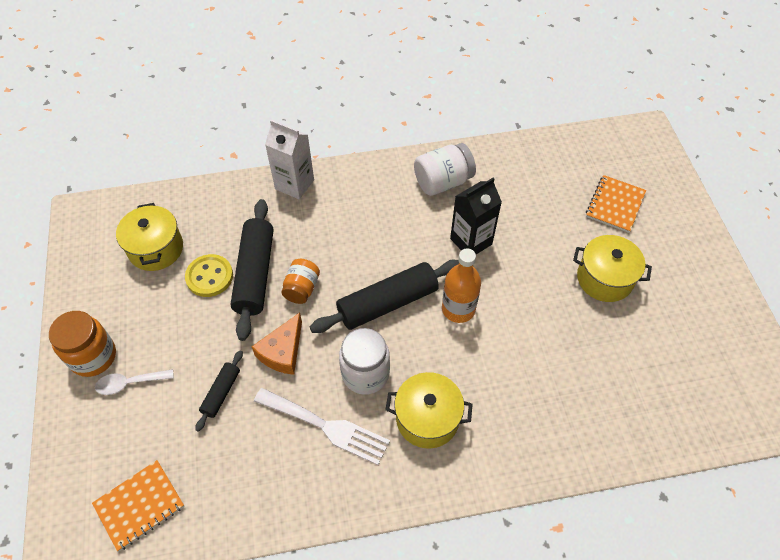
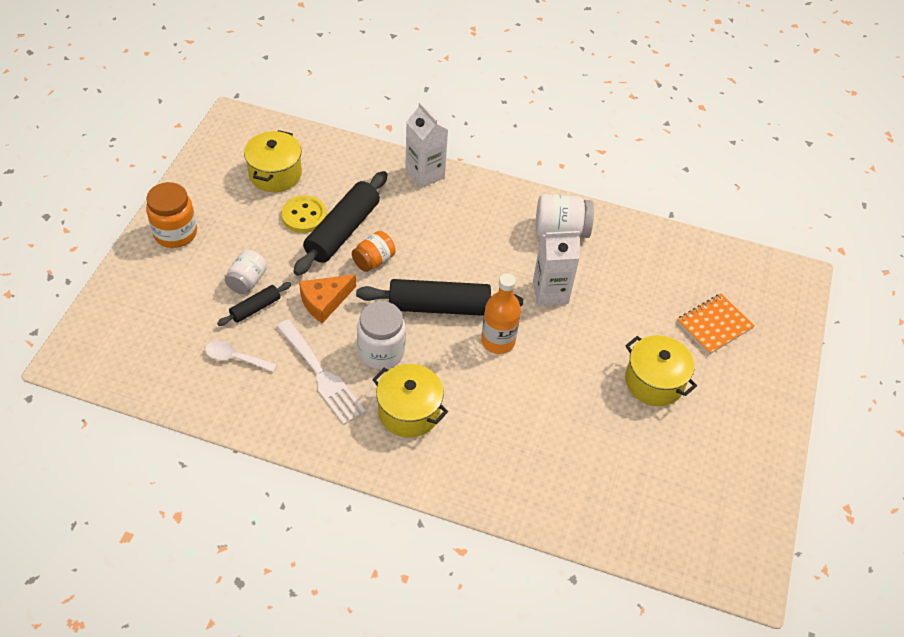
camera: 25 degrees right, 5 degrees down
orange notebook [92,460,184,551] -> none
white spoon [95,369,174,395] -> white spoon moved to [205,341,277,372]
black carton [450,178,502,254] -> white carton [533,231,580,306]
none -> white jar [225,250,267,294]

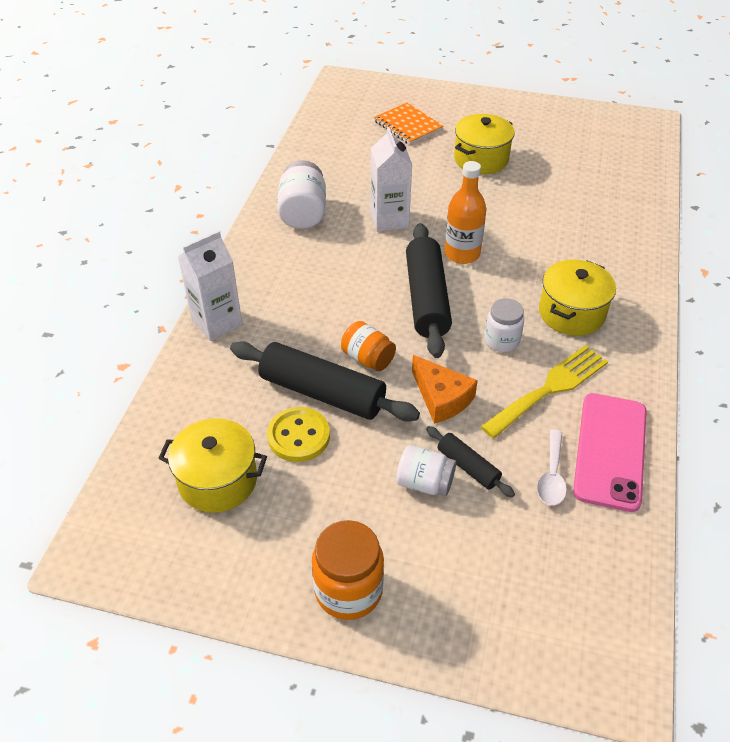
camera: 90 degrees left, 5 degrees down
white fork [276,320,366,425] -> yellow fork [480,345,608,439]
white jar [357,301,406,370] -> white jar [484,298,524,352], size x0.66
none -> pink phone [573,393,647,512]

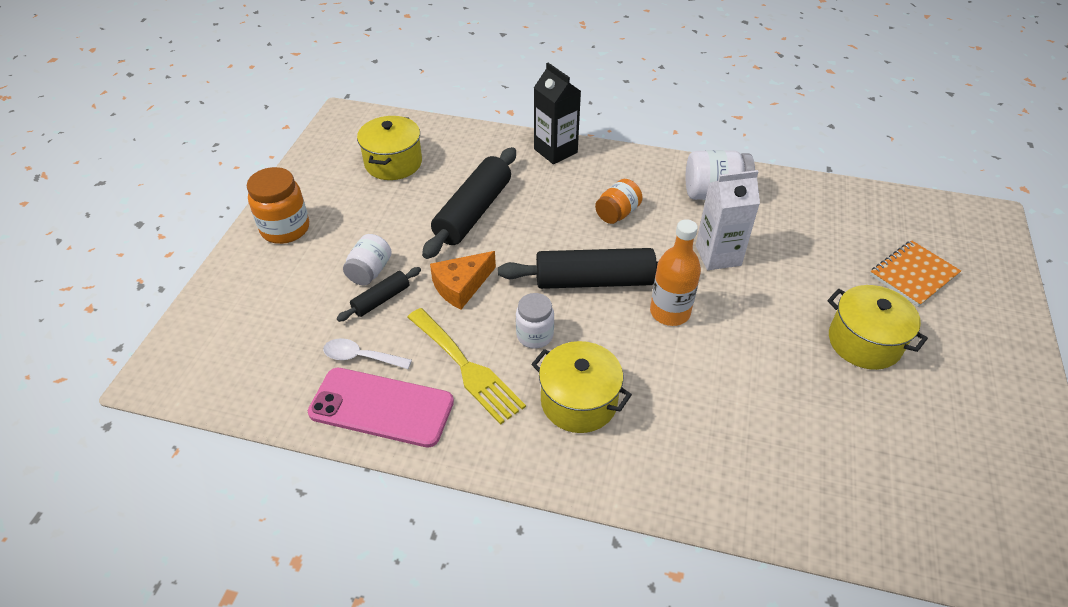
camera: 90 degrees right, 0 degrees up
white carton [178,230,243,341] -> black carton [534,63,581,164]
yellow button [267,407,330,462] -> none
orange jar [341,321,396,371] -> orange jar moved to [595,179,643,224]

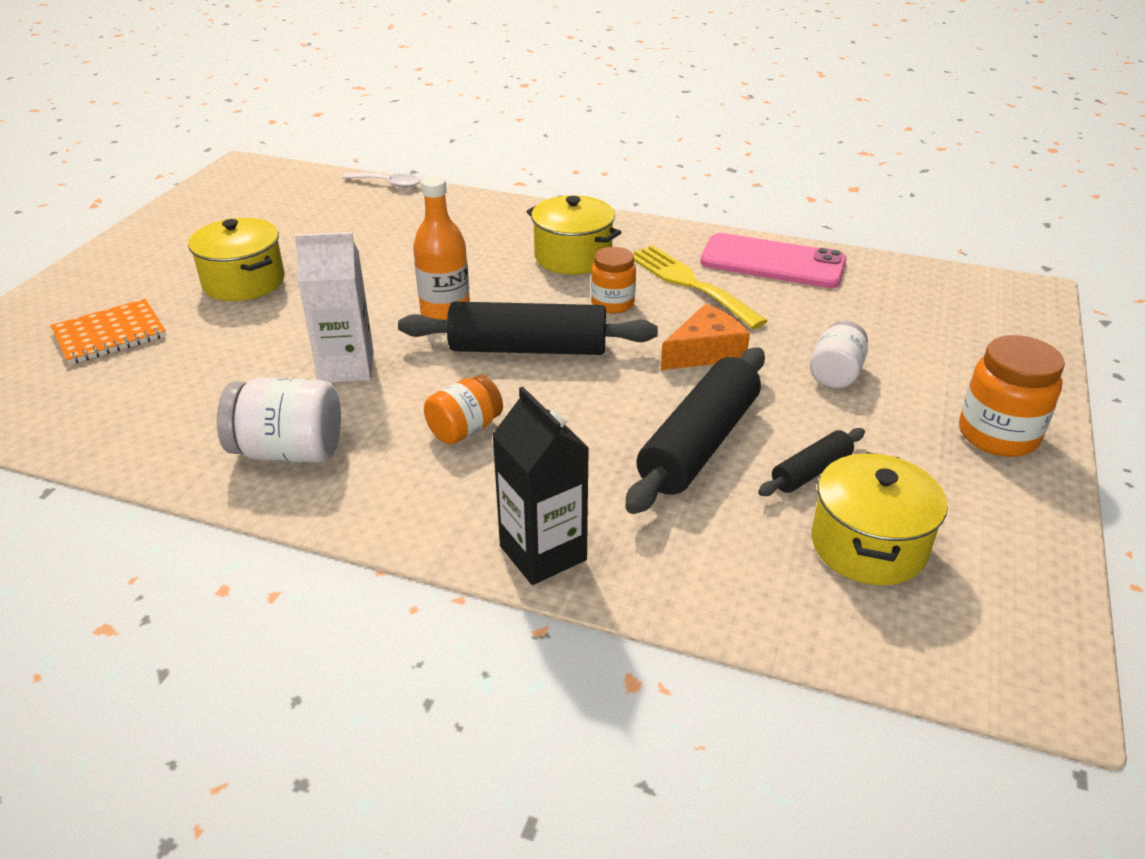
camera: 175 degrees left, 10 degrees down
white spoon [323,338,412,369] -> white spoon moved to [342,173,421,188]
black rolling pin [337,267,421,322] -> black rolling pin moved to [758,428,865,496]
white jar [516,293,554,349] -> orange jar [591,247,636,313]

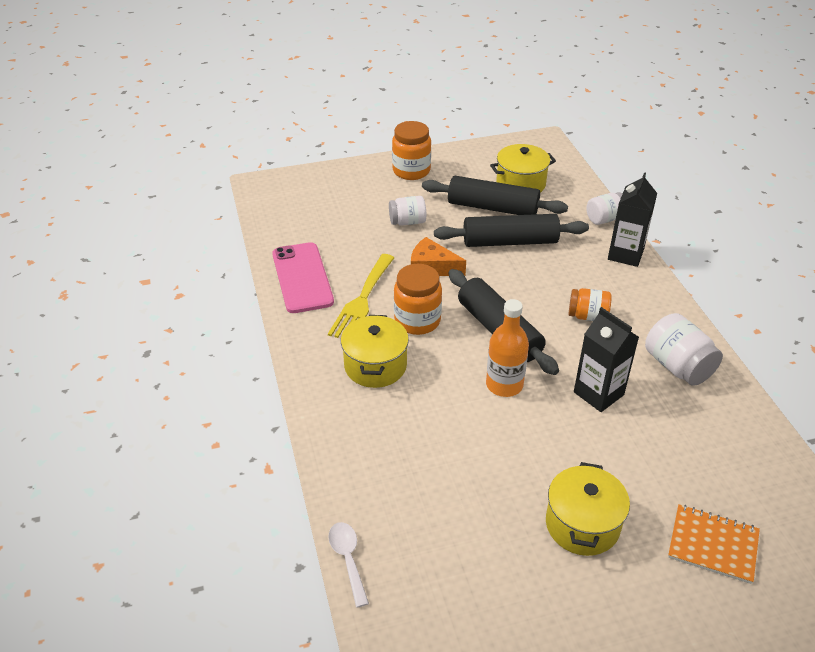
camera: 125 degrees left, 5 degrees up
white carton [295,232,374,383] -> black carton [574,307,639,412]
orange jar [591,247,636,313] -> orange jar [394,264,442,335], size x1.51
black rolling pin [758,428,865,496] -> black rolling pin [422,176,568,215], size x1.97
none -> white jar [586,192,623,225]

